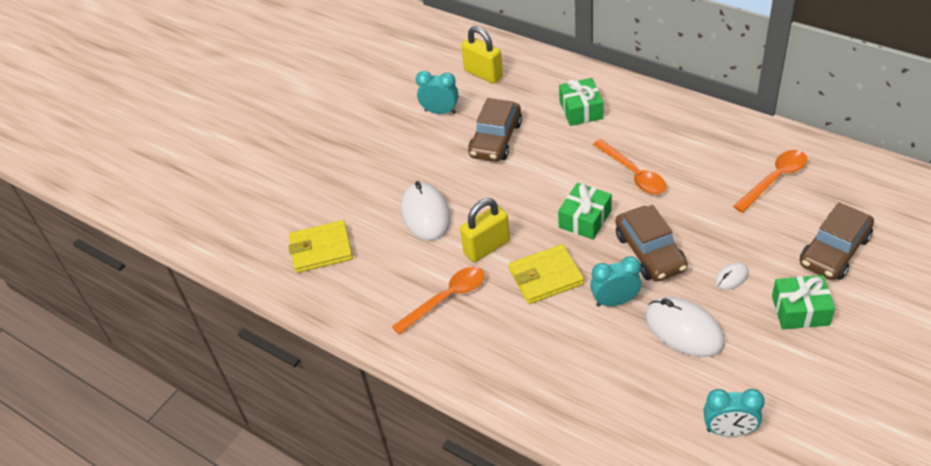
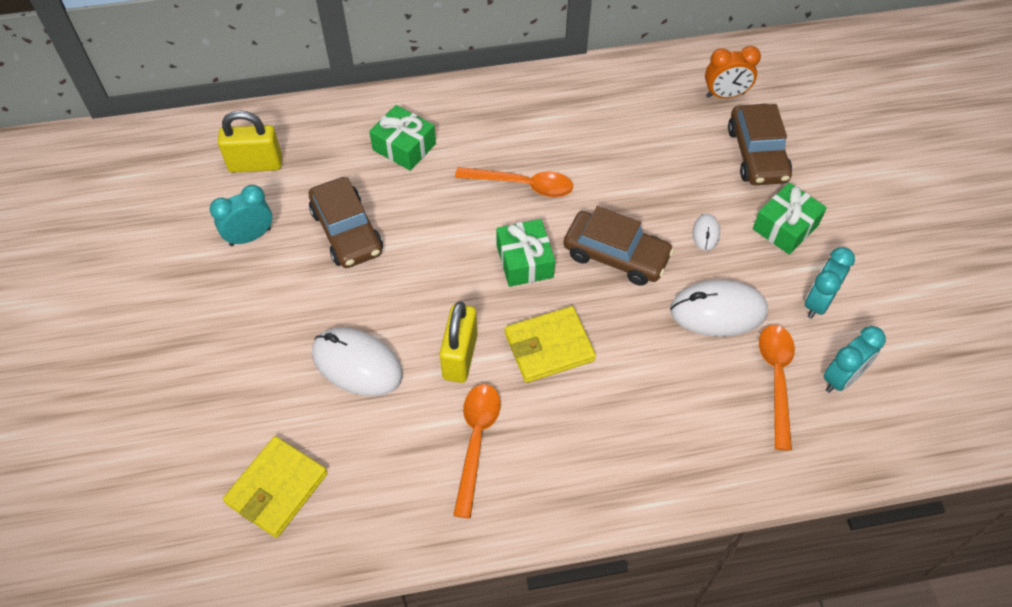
camera: 50 degrees left, 10 degrees up
yellow wallet [509,244,584,304] -> yellow wallet turned 45 degrees clockwise [505,306,596,383]
turquoise clock [590,256,642,307] -> turquoise clock moved to [805,247,855,319]
orange spoon [733,150,807,213] -> orange spoon moved to [759,325,795,451]
none -> orange clock [705,46,761,98]

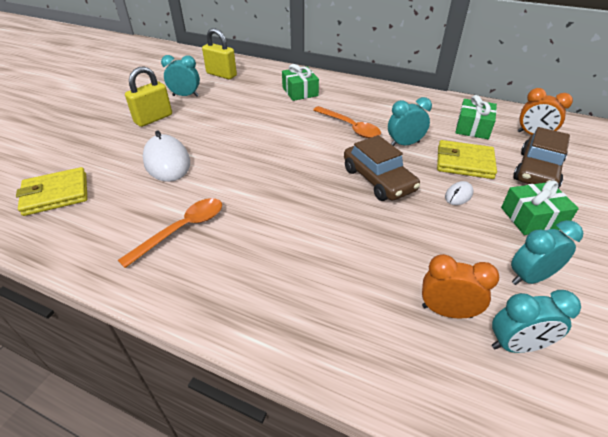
camera: 35 degrees right, 15 degrees down
brown car [309,177,383,268] -> none
yellow padlock [440,301,477,383] -> yellow padlock moved to [125,66,172,127]
green gift [496,219,555,287] -> green gift moved to [455,95,497,139]
yellow wallet [505,306,596,383] -> yellow wallet moved to [437,140,497,179]
white mouse [670,280,768,337] -> none
orange spoon [759,325,795,451] -> orange clock [422,254,499,319]
none -> turquoise clock [388,97,432,146]

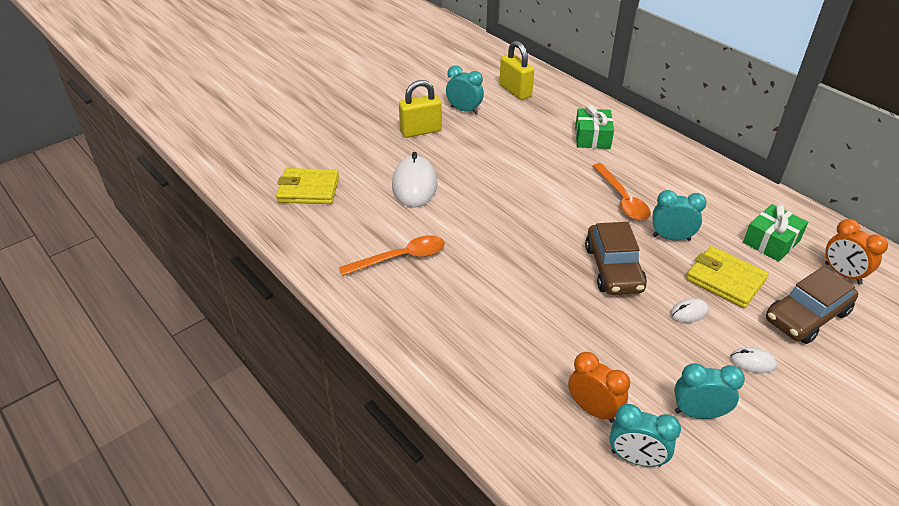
camera: 25 degrees right, 0 degrees up
green gift [501,180,579,235] -> white mouse [730,347,777,373]

